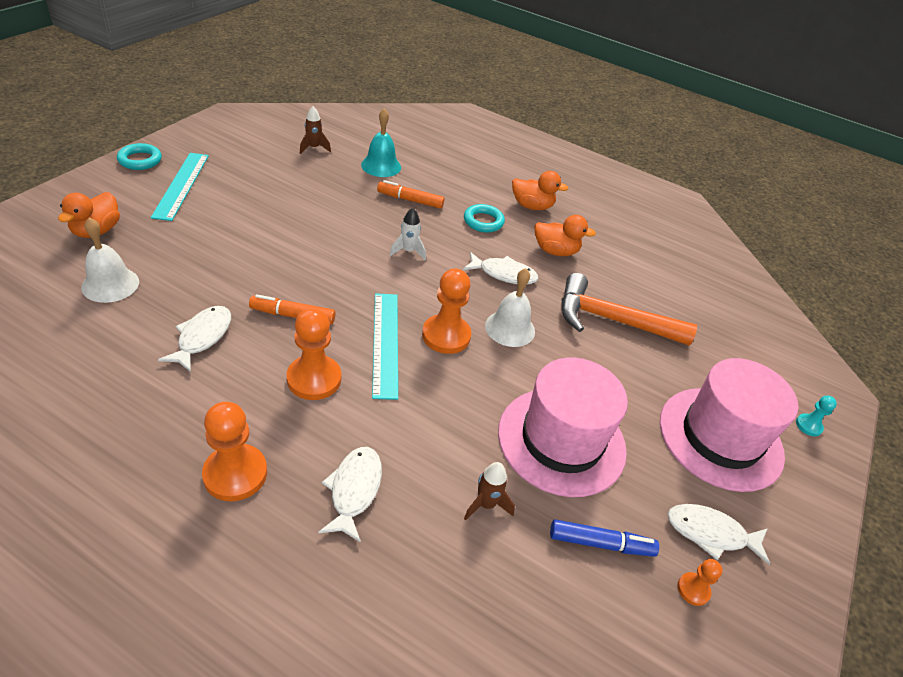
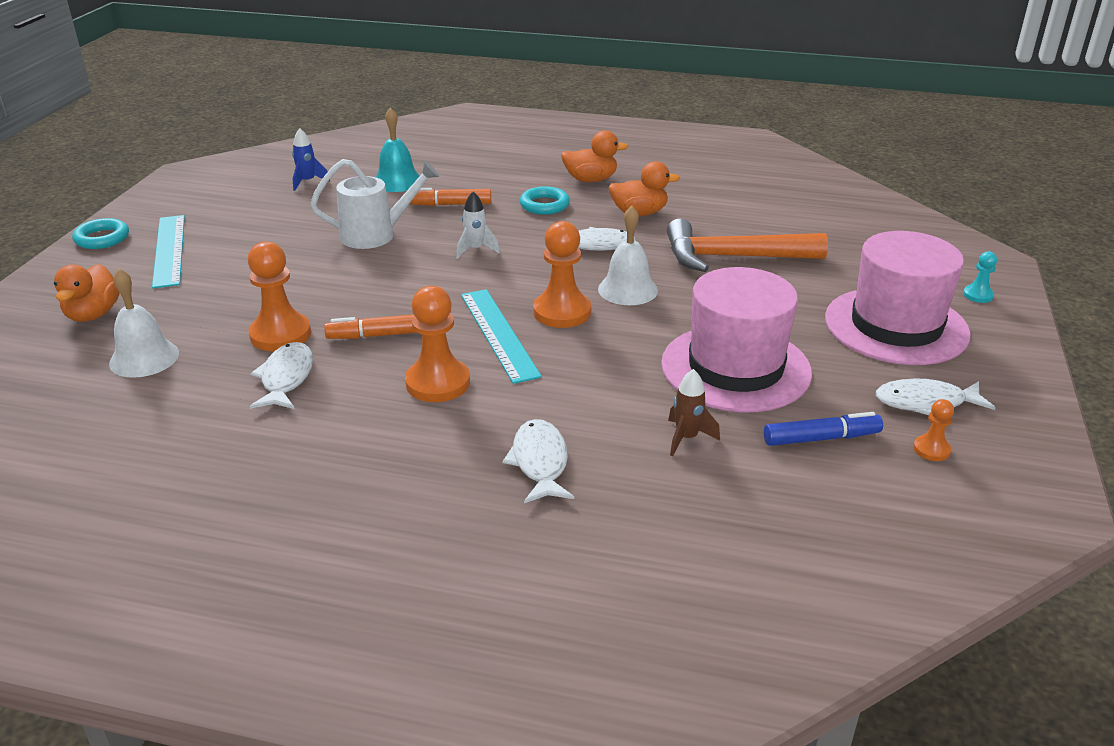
camera: 10 degrees left, 10 degrees down
orange pawn [202,402,267,501] -> orange pawn moved to [248,241,311,351]
brown rocket [300,106,331,154] -> blue rocket [292,128,330,191]
none -> white watering can [310,159,439,249]

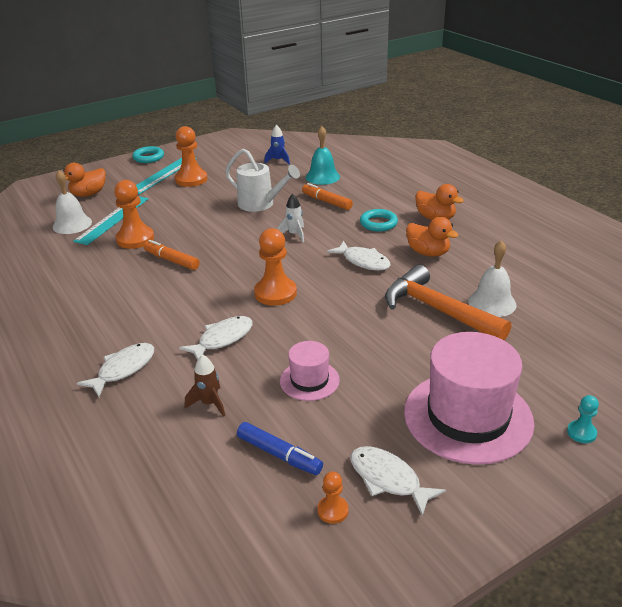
camera: 45 degrees right, 0 degrees up
white fish [249,342,313,409] -> white fish moved to [179,316,253,360]
orange pawn [405,286,470,402] -> orange pawn moved to [175,126,208,187]
turquoise ruler [461,289,542,384] -> turquoise ruler moved to [73,196,149,245]
white bell [598,206,658,305] -> white bell moved to [468,240,516,317]
pink hat [661,267,812,412] -> pink hat [280,341,340,401], size x0.50

